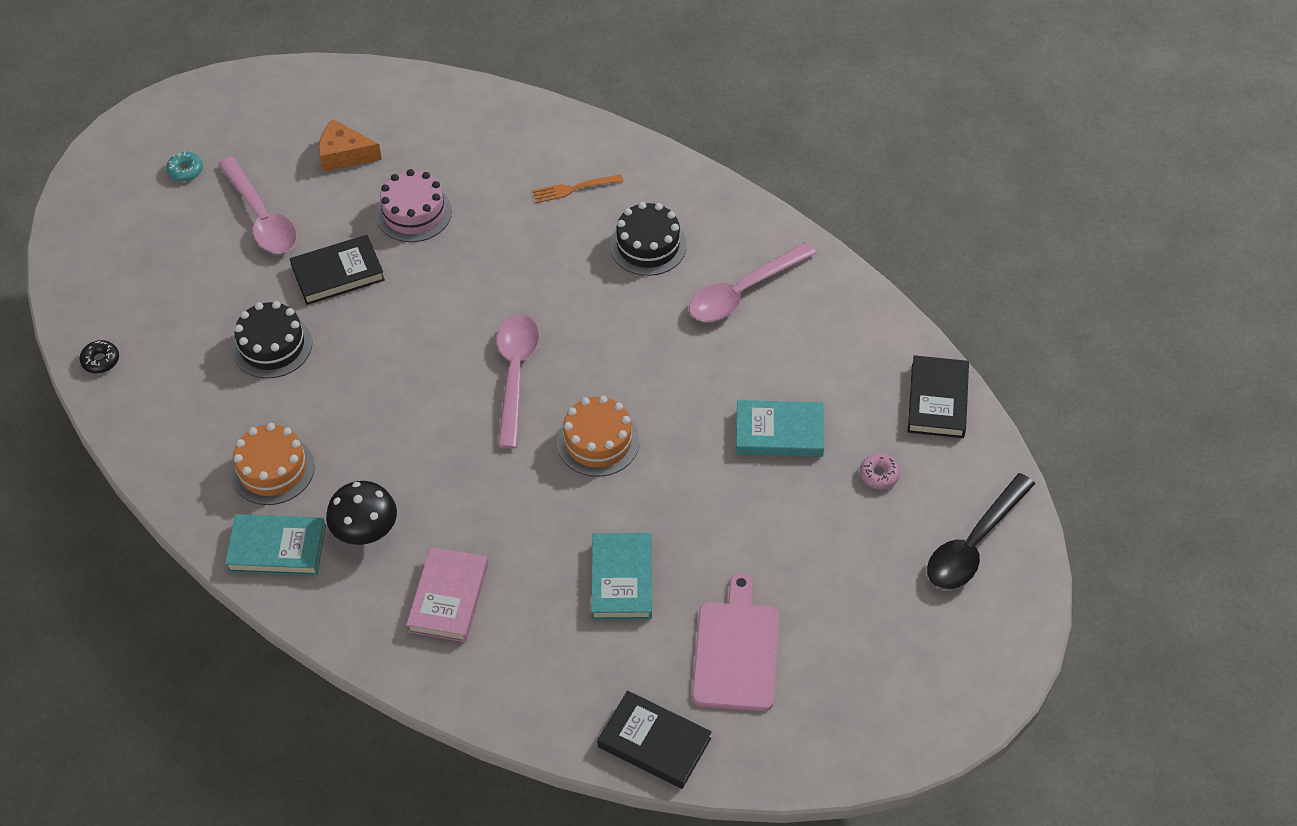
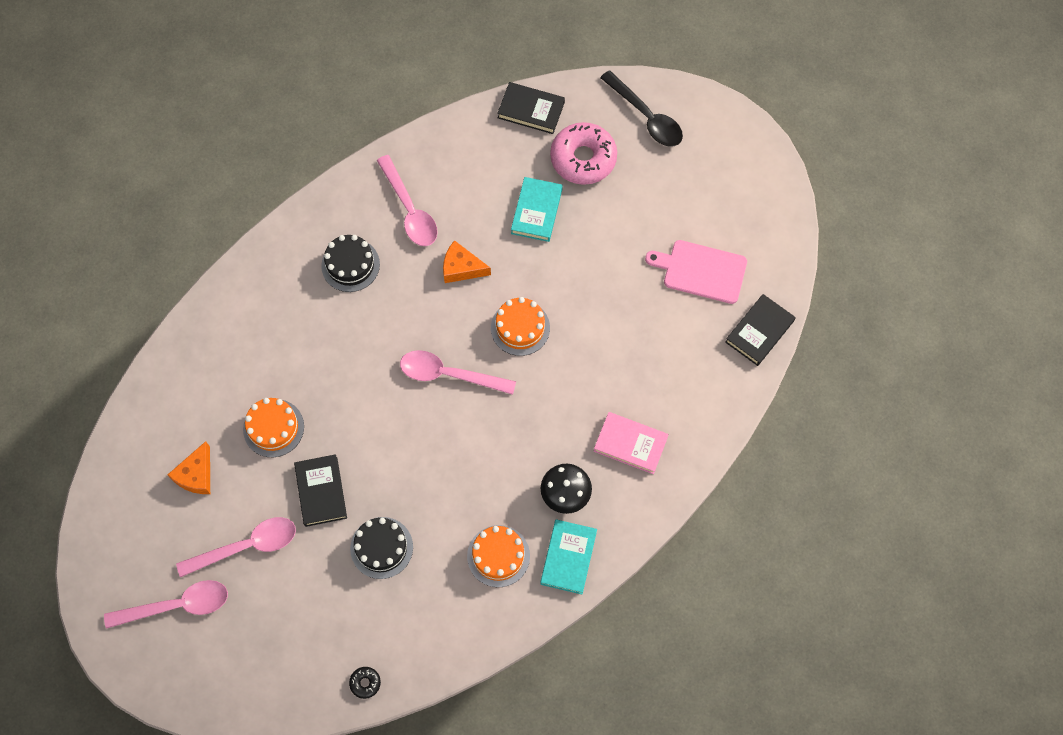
camera: 80 degrees left, 15 degrees up
turquoise donut [166,151,203,181] -> pink spoon [104,580,228,629]
pink cake [376,169,452,242] -> orange cake [243,398,304,457]
orange fork [532,174,624,203] -> none
turquoise book [591,533,652,620] -> none
pink donut [860,453,900,489] -> pink donut [550,122,617,185], size x2.44
none -> orange cheese [443,240,491,283]

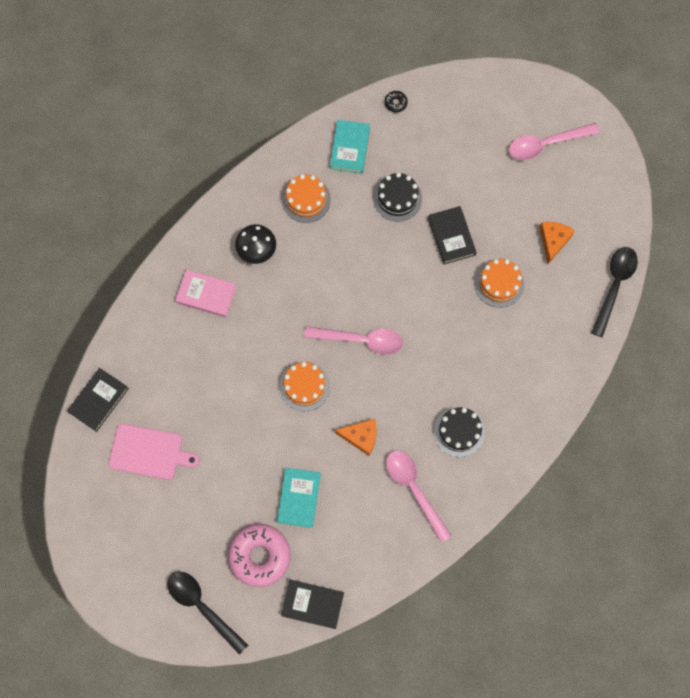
camera: 175 degrees right, 5 degrees up
pink spoon [176,517,296,577] -> none
turquoise book [540,519,597,595] -> turquoise book moved to [330,120,370,174]
none -> black spoon [591,247,638,337]

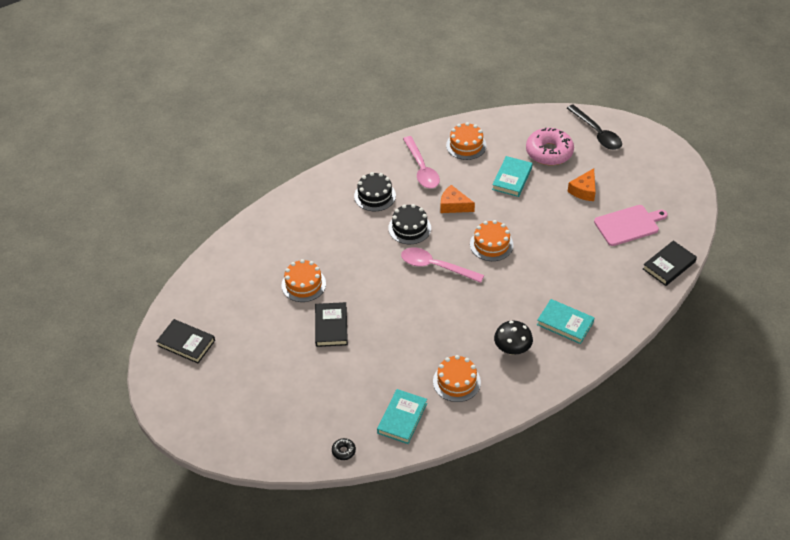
camera: 165 degrees left, 25 degrees down
pink cutting board [108,424,199,480] -> pink cutting board turned 135 degrees clockwise [594,205,668,246]
pink book [175,270,237,317] -> turquoise book [537,299,594,344]
black book [281,580,344,629] -> black book moved to [156,319,215,363]
black cake [373,172,422,221] -> black cake moved to [388,204,431,244]
pink spoon [509,123,599,160] -> none
orange cheese [539,222,575,264] -> orange cheese moved to [567,168,596,201]
black spoon [591,247,638,337] -> none
none -> orange cake [446,122,486,160]

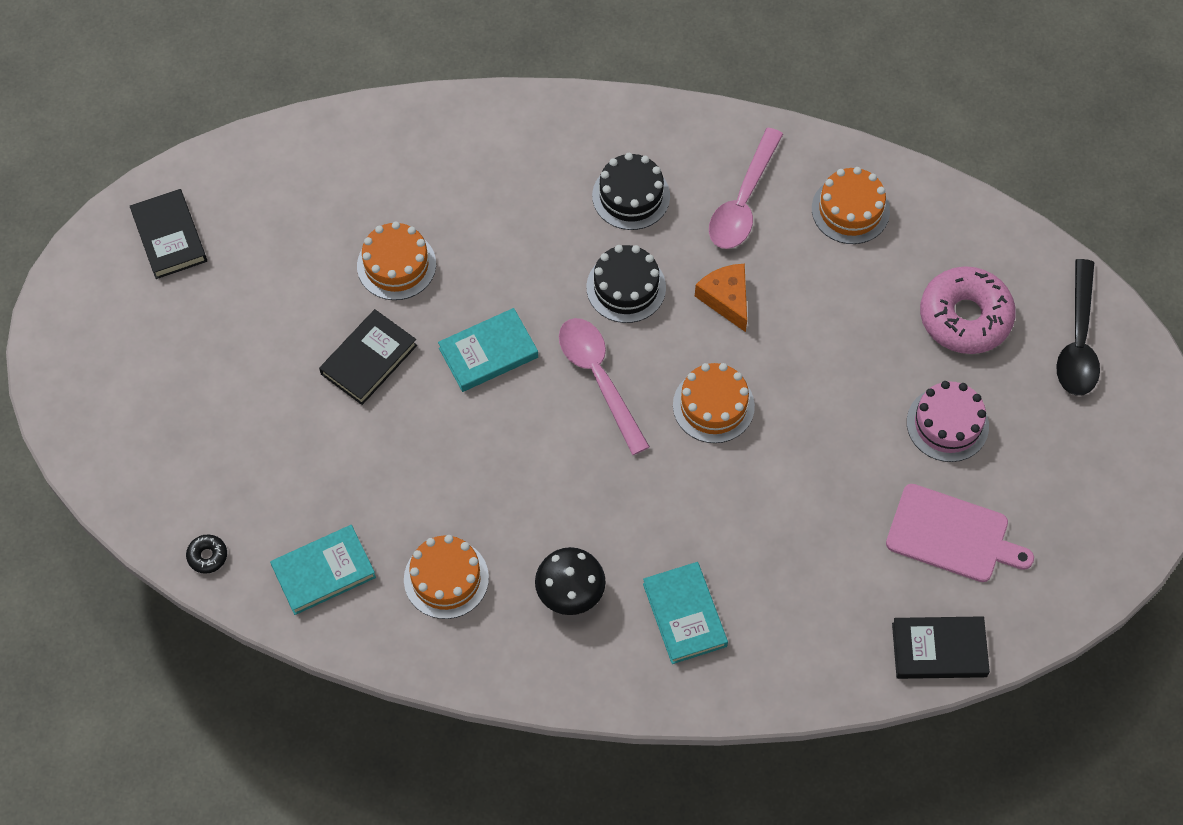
camera: 40 degrees right, 15 degrees up
turquoise book [492,156,533,197] -> turquoise book moved to [438,308,538,392]
orange cheese [567,168,596,201] -> pink cake [907,381,989,462]

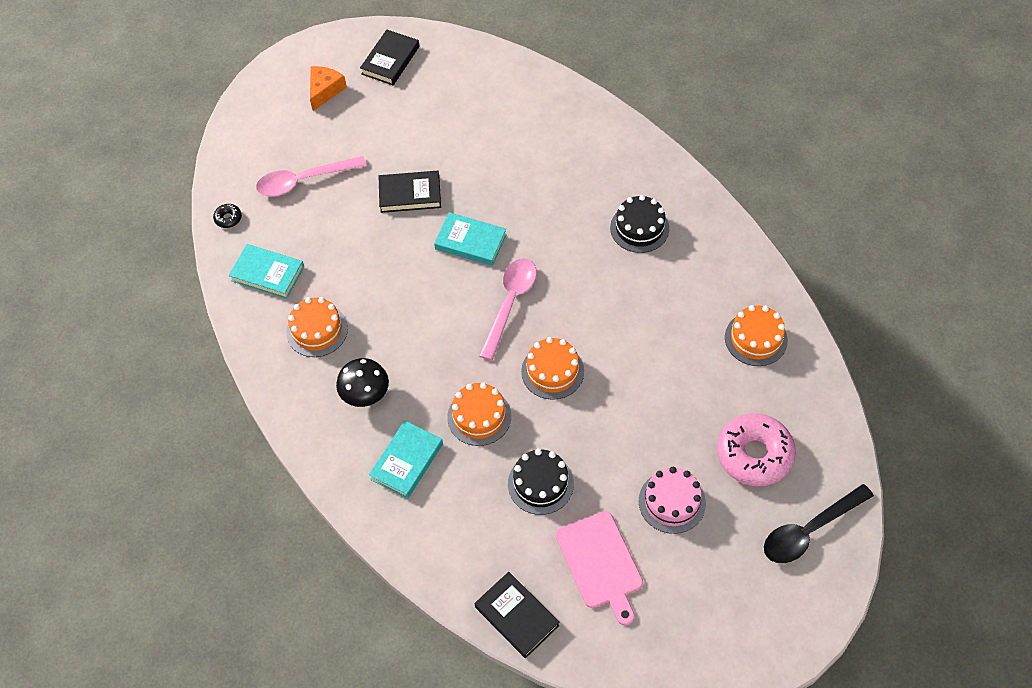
camera: 50 degrees right, 5 degrees down
orange cake [357,221,436,300] -> orange cake moved to [447,382,511,446]
black cake [587,245,666,323] -> black cake moved to [508,449,574,515]
orange cheese [695,264,747,332] -> orange cheese moved to [310,66,347,111]
pink spoon [709,128,783,249] -> pink spoon moved to [256,156,367,196]

